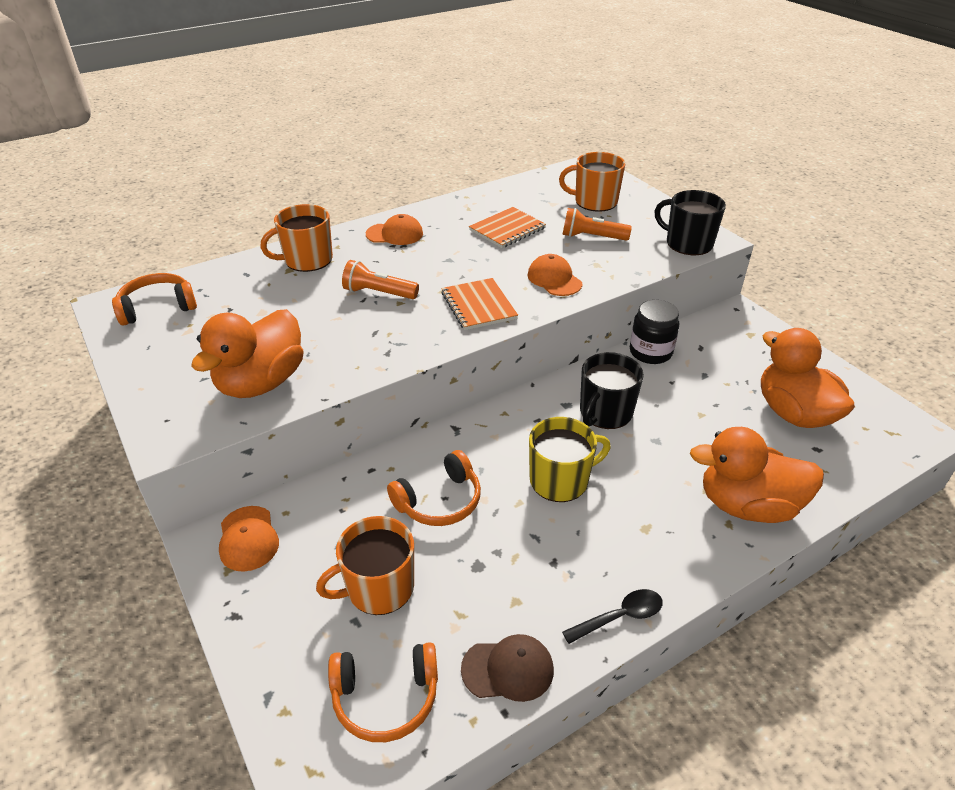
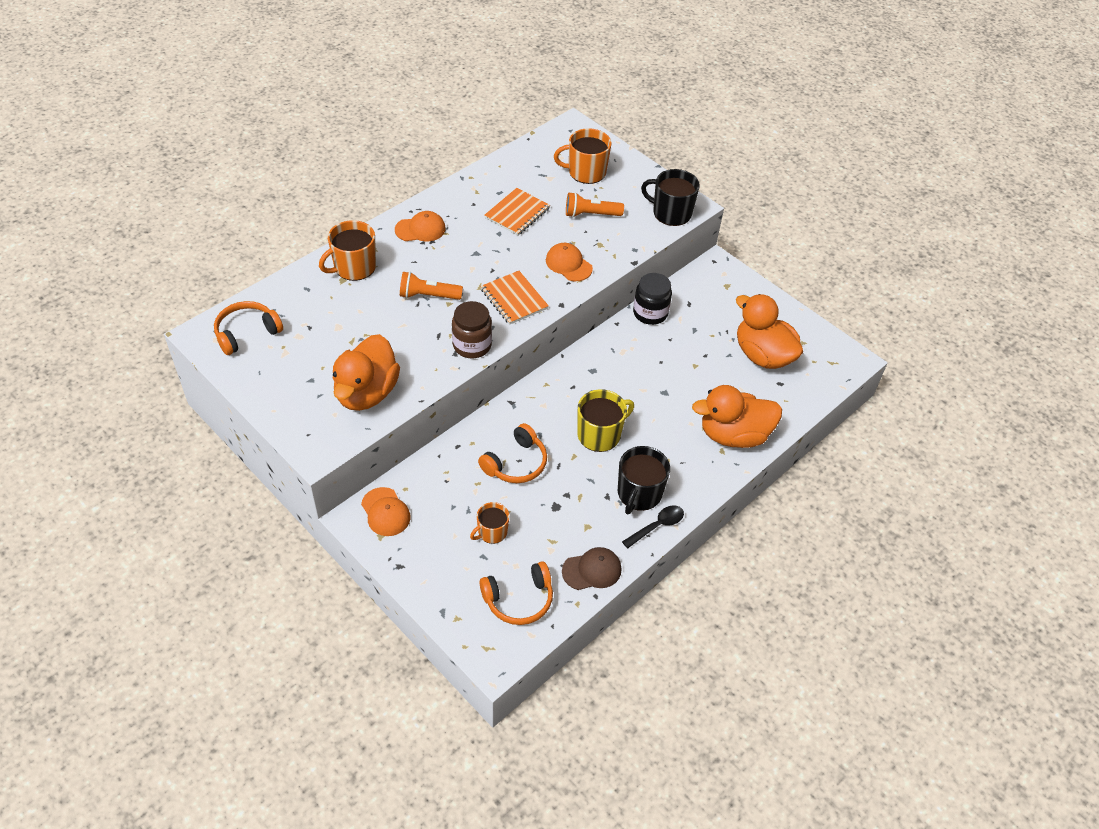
camera: 15 degrees left, 10 degrees up
orange mug [316,516,414,615] -> orange mug [470,502,509,544], size x0.63
black mug [580,352,644,429] -> black mug moved to [618,446,670,514]
none -> brown jar [452,301,492,358]

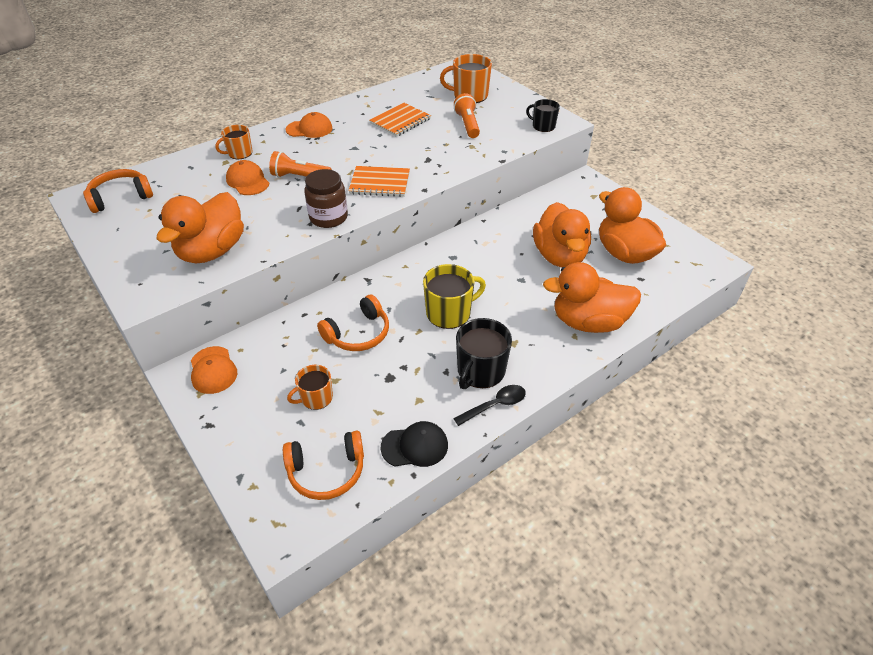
camera: 10 degrees right, 5 degrees down
orange mug [319,220,376,281] -> orange mug [215,125,252,159], size x0.63
orange notebook [480,271,549,325] -> orange notebook turned 60 degrees counterclockwise [348,166,410,197]
orange cap [546,243,593,281] -> orange cap moved to [226,160,269,195]
brown cap [562,547,622,590] -> black cap [381,421,448,467]
orange flashlight [566,192,624,217] -> orange flashlight turned 75 degrees clockwise [454,93,480,138]
black jar [633,273,672,325] -> none
black mug [641,169,700,226] -> black mug [526,99,560,132], size x0.63
none -> orange duck [533,202,591,267]

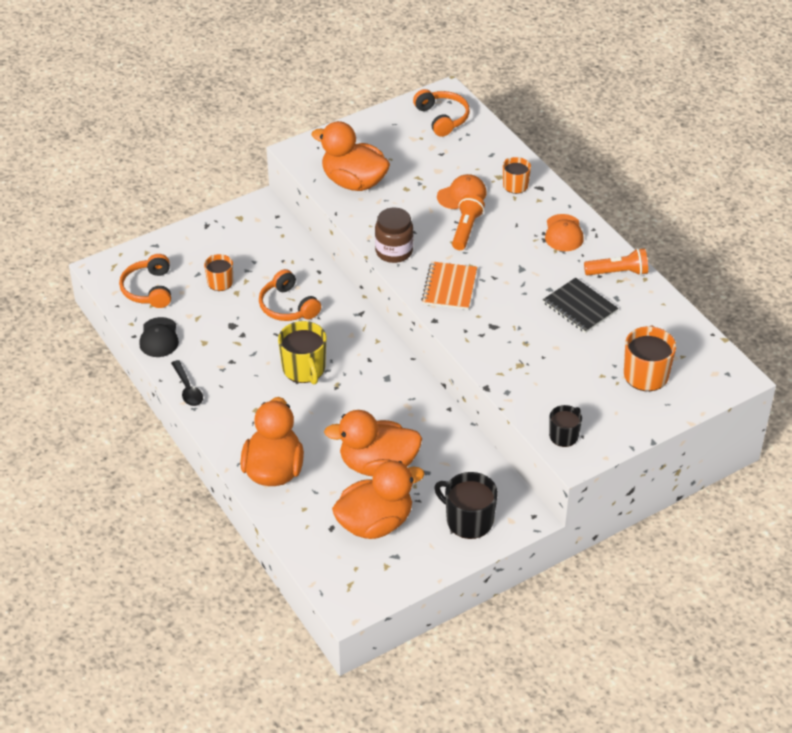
camera: 95 degrees right, 0 degrees up
orange cap [191,346,237,394] -> none
orange notebook [369,103,431,137] -> black notebook [543,278,618,333]
orange flashlight [454,93,480,138] -> orange flashlight moved to [584,248,648,276]
black mug [456,318,512,389] -> black mug moved to [434,472,498,539]

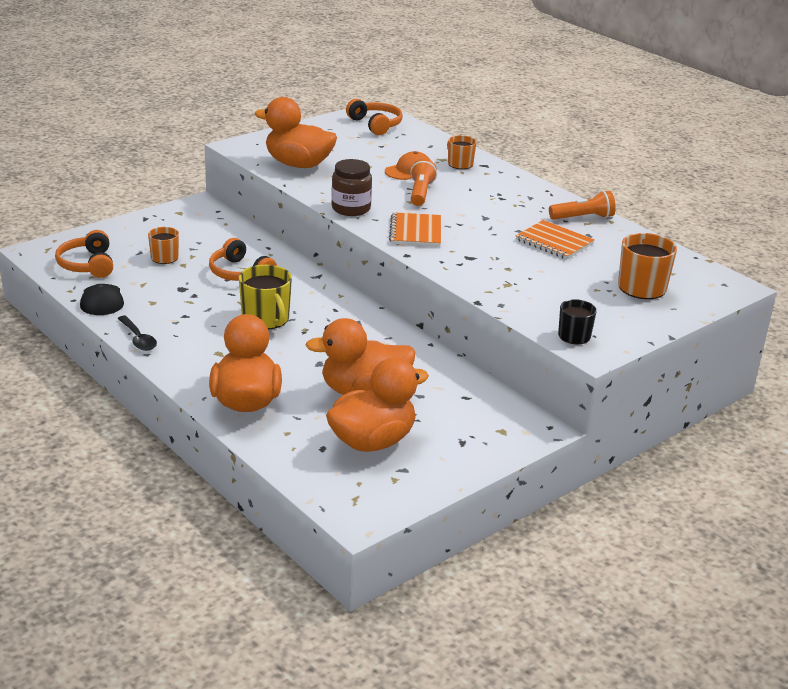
camera: 10 degrees left, 15 degrees down
black mug [434,472,498,539] -> none
black notebook [543,278,618,333] -> orange notebook [516,220,595,259]
orange cap [545,214,584,251] -> none

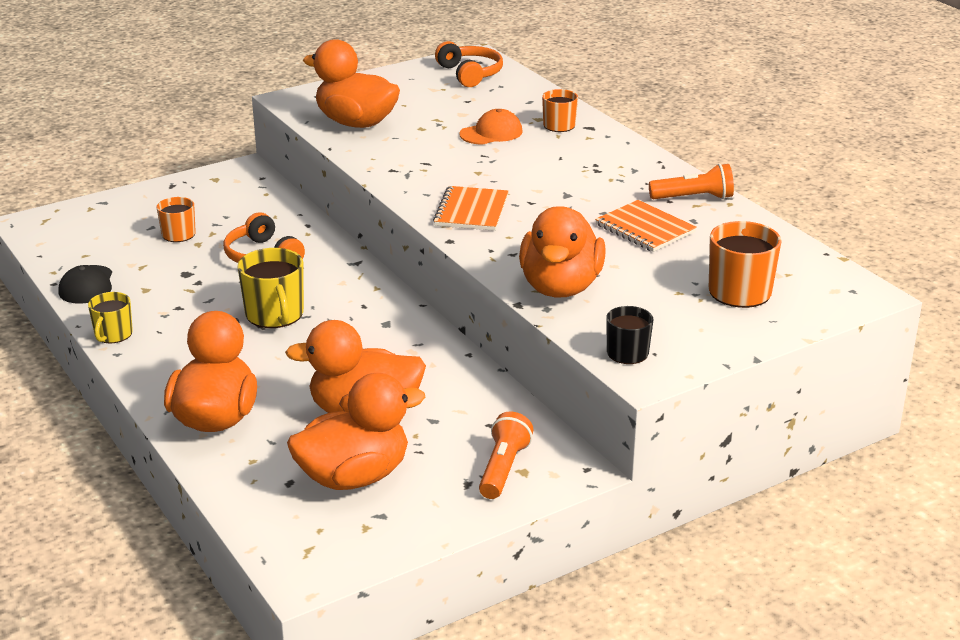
camera: 10 degrees right, 0 degrees up
orange headphones [55,230,113,278] -> none
black spoon [117,316,157,351] -> yellow mug [88,292,133,344]
brown jar [331,159,372,216] -> none
orange flashlight [410,159,437,206] -> orange flashlight moved to [479,412,533,499]
none -> orange duck [519,206,606,297]

